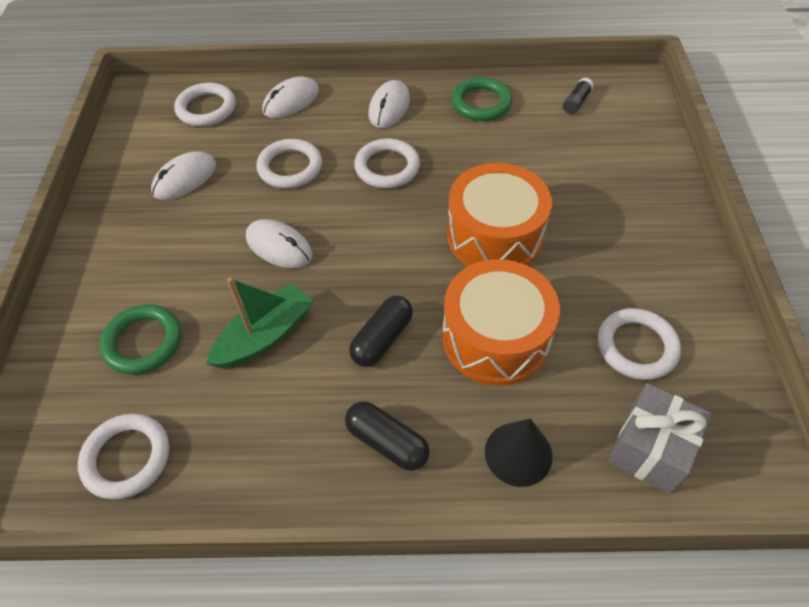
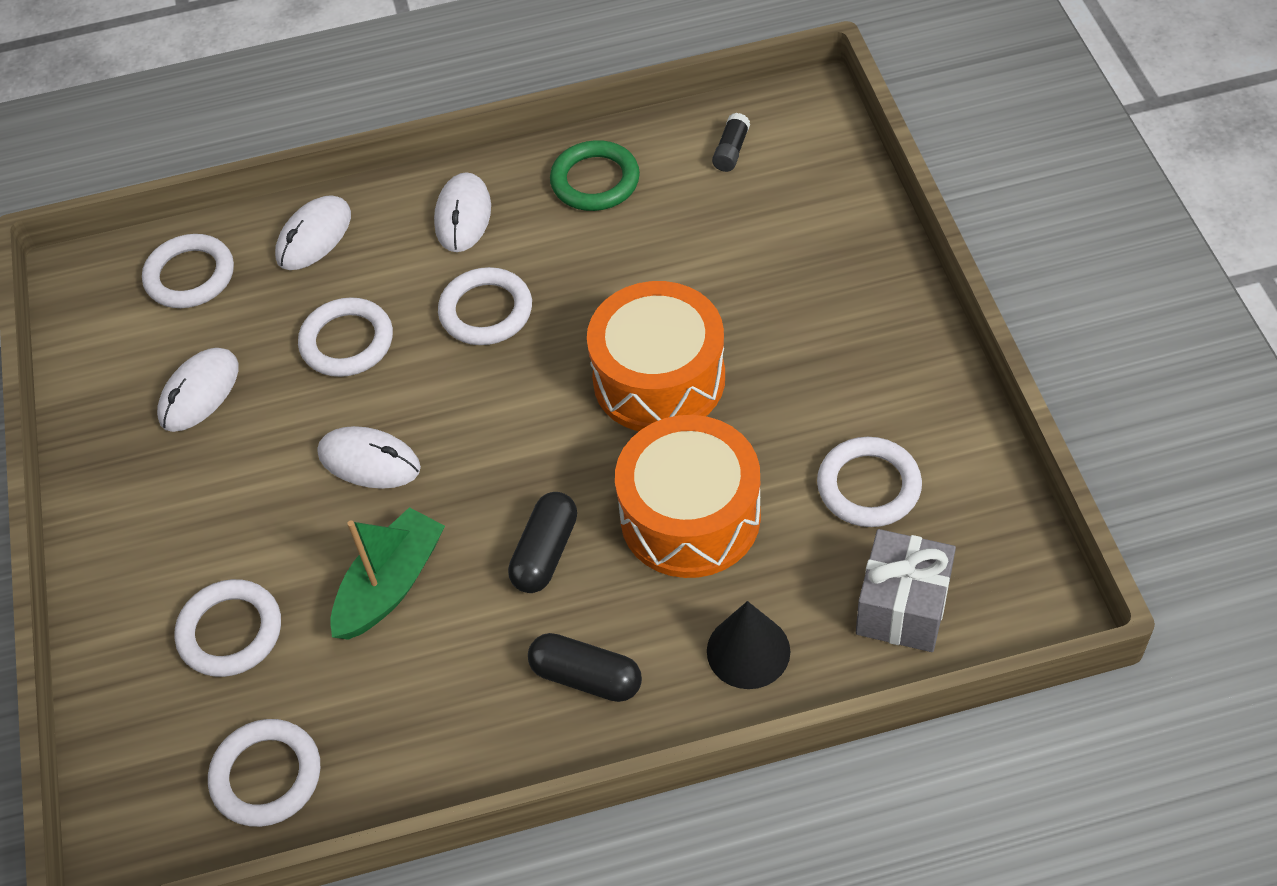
camera: 10 degrees left, 0 degrees up
green ring [100,304,181,374] -> white ring [175,579,281,677]

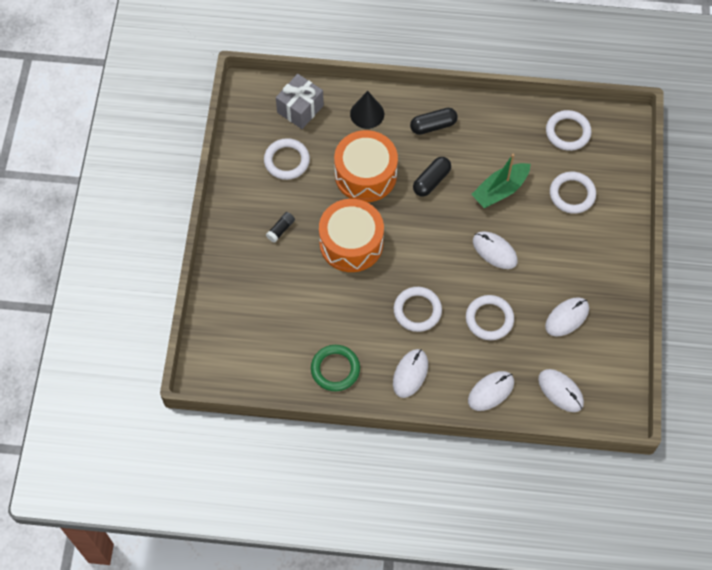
camera: 165 degrees left, 10 degrees up
white ring [142,234,234,308] -> white mouse [538,369,584,412]
black capsule [528,633,642,702] -> black capsule turned 60 degrees counterclockwise [410,108,458,135]
black glue stick [712,113,750,172] -> black glue stick moved to [266,212,295,243]

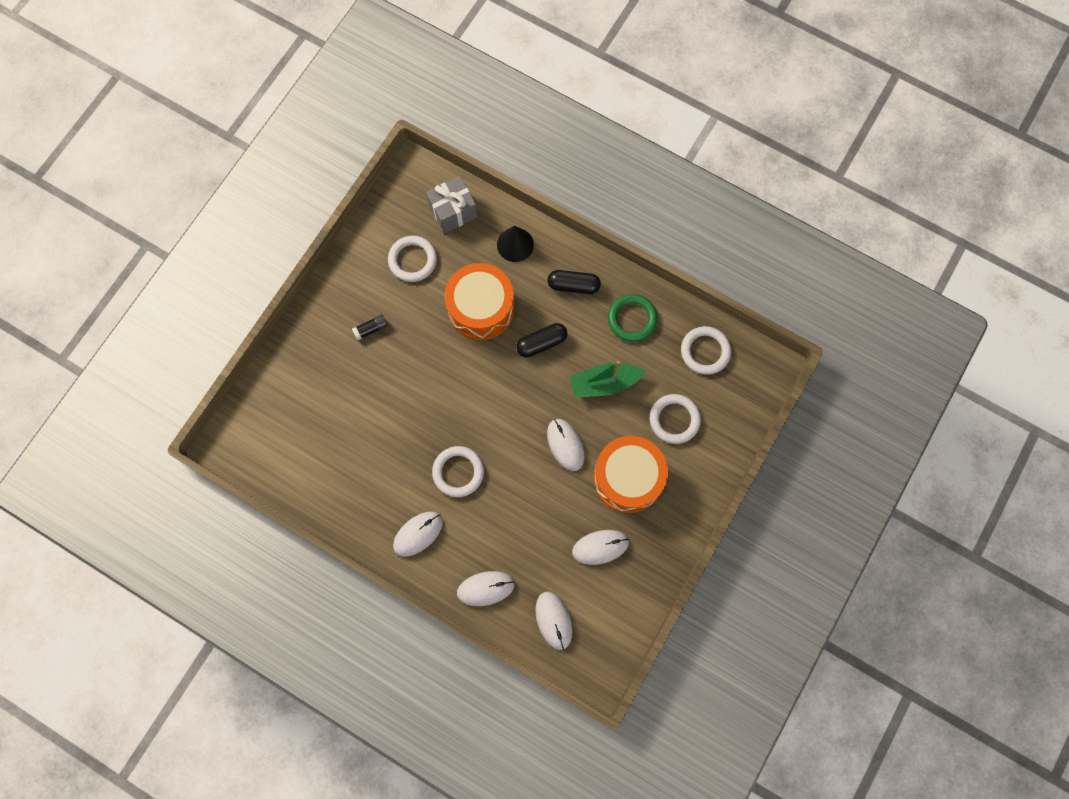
camera: 25 degrees right, 10 degrees up
green ring [311,345,360,391] -> green ring moved to [608,294,658,342]
orange drum [319,199,384,272] -> orange drum moved to [593,436,668,513]
white ring [466,295,514,340] -> none

